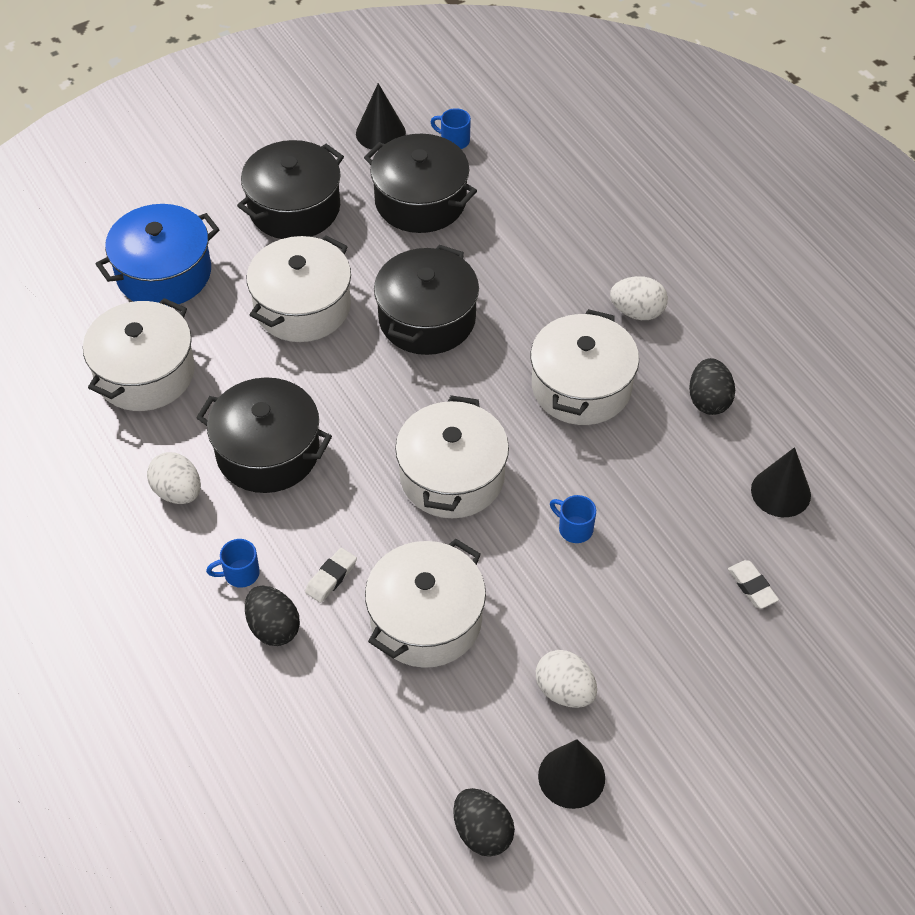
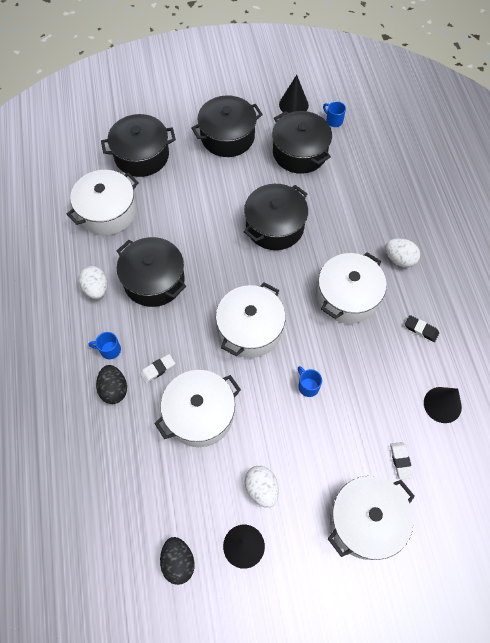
camera: 20 degrees right, 10 degrees up
blue pot [96,204,220,307] -> black pot [101,114,176,177]
white pot [247,235,351,342] -> white pot moved to [328,476,415,560]
black egg [689,358,735,415] -> black eraser [405,315,439,342]

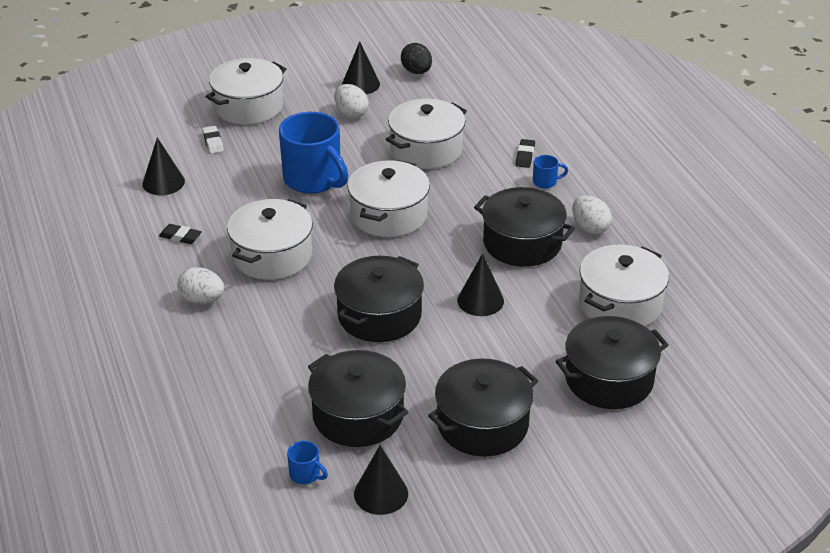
camera: 170 degrees right, 25 degrees down
black egg [96,365,127,404] -> black eraser [516,139,535,168]
white eraser [140,354,175,383] -> none
blue mug [298,366,322,397] -> blue mug [279,112,348,194], size x2.42
none -> black cone [457,253,504,316]

